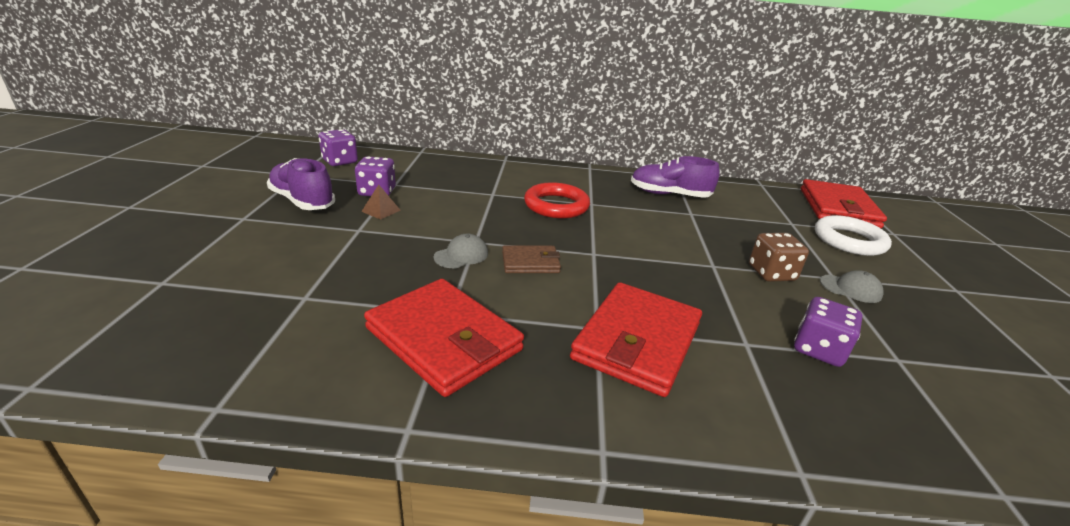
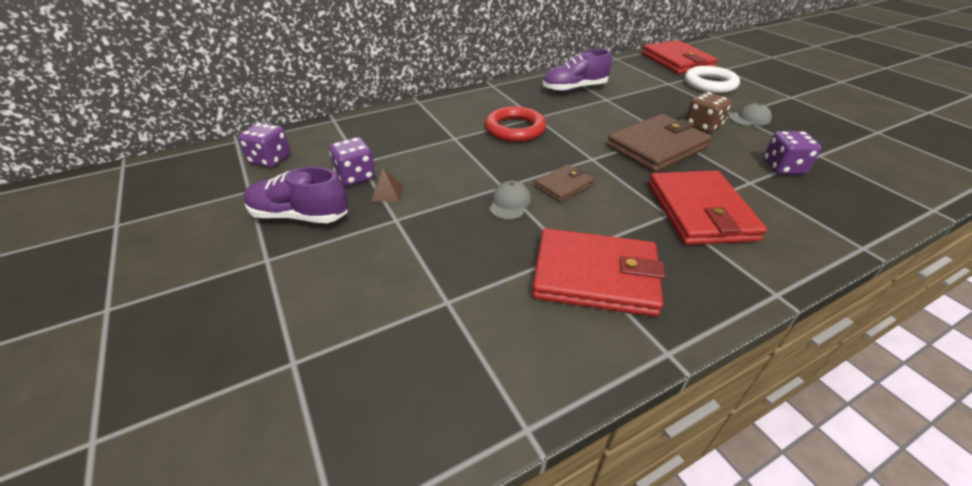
camera: 30 degrees left, 10 degrees up
none -> brown wallet [607,114,712,172]

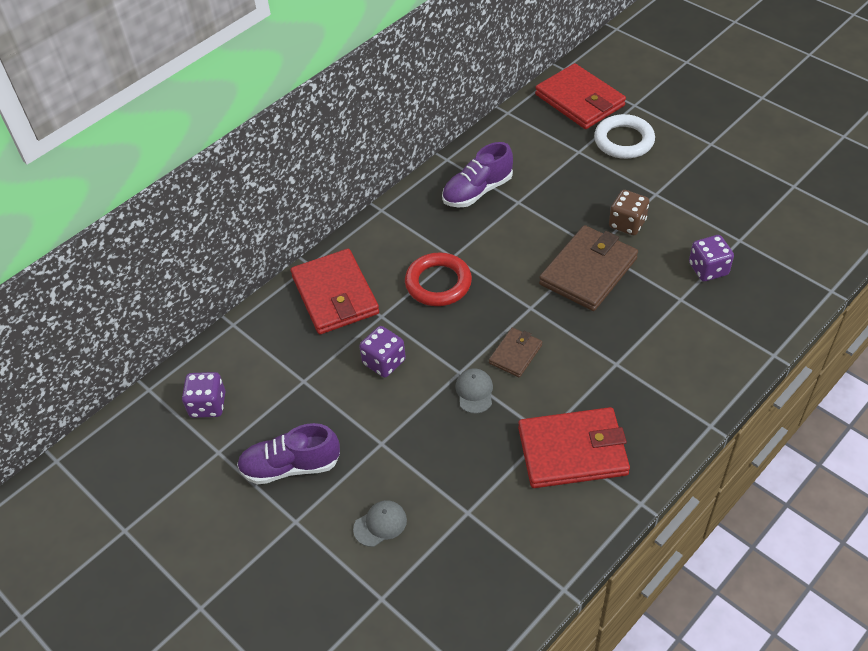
camera: 15 degrees left, 10 degrees up
purple dice [329,137,376,186] -> purple dice moved to [359,326,406,378]
brown pyramid [371,168,403,202] -> none
red wallet [648,170,767,245] -> red wallet moved to [291,249,379,334]
grey cap [729,103,772,126] -> grey cap moved to [353,500,407,547]

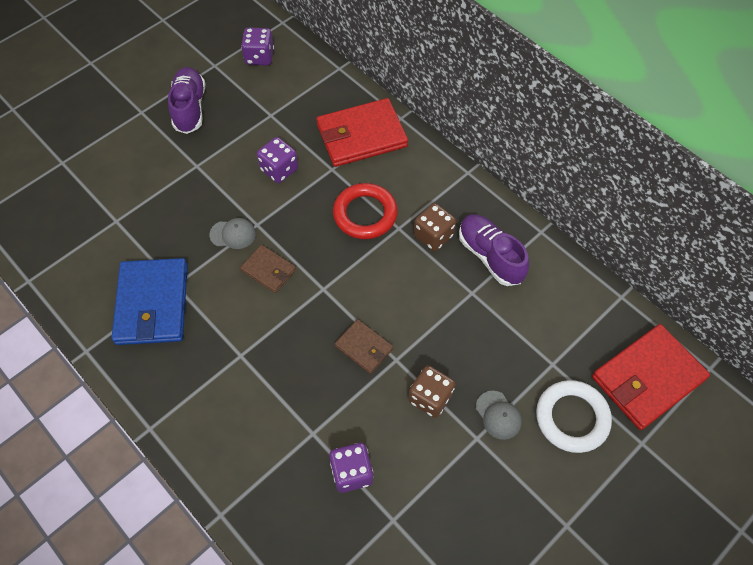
camera: 90 degrees right, 10 degrees up
grey cap [353,500,407,547] -> grey cap moved to [476,391,522,440]
red wallet [518,407,630,488] -> blue wallet [112,258,188,345]
brown wallet [539,225,638,311] -> brown wallet [335,319,393,374], size x0.52
none -> brown dice [414,203,456,251]

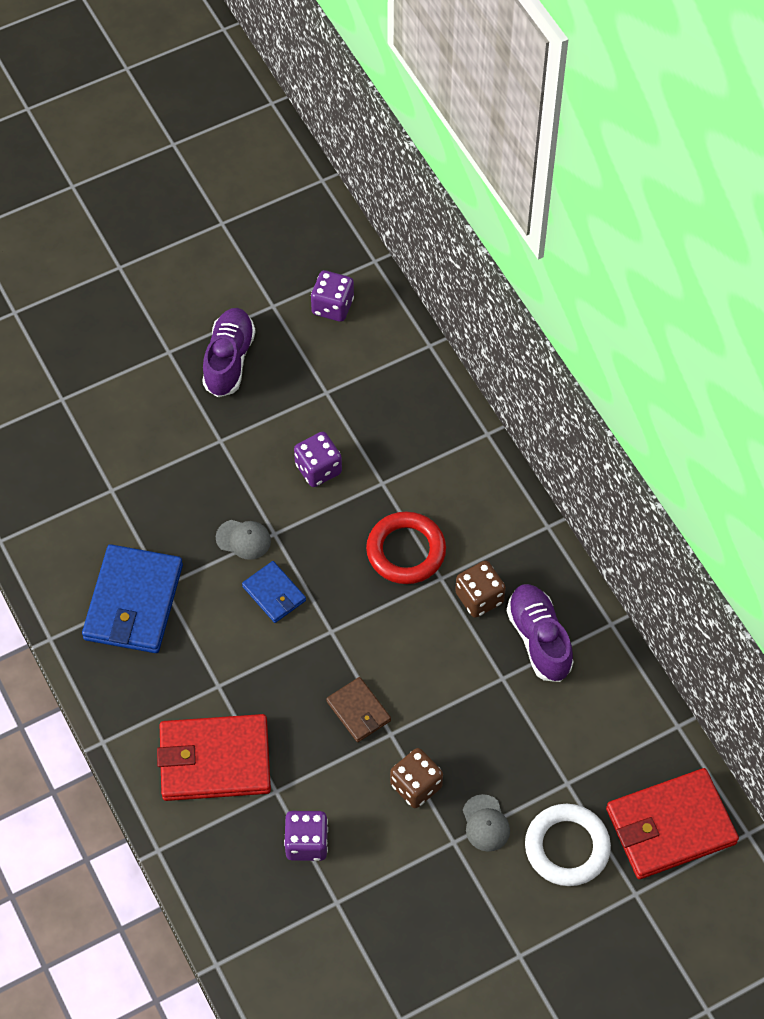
camera: 15 degrees right, 0 degrees up
brown wallet [240,245,296,293] -> blue wallet [242,561,306,623]
red wallet [316,98,408,167] -> red wallet moved to [157,714,271,801]

